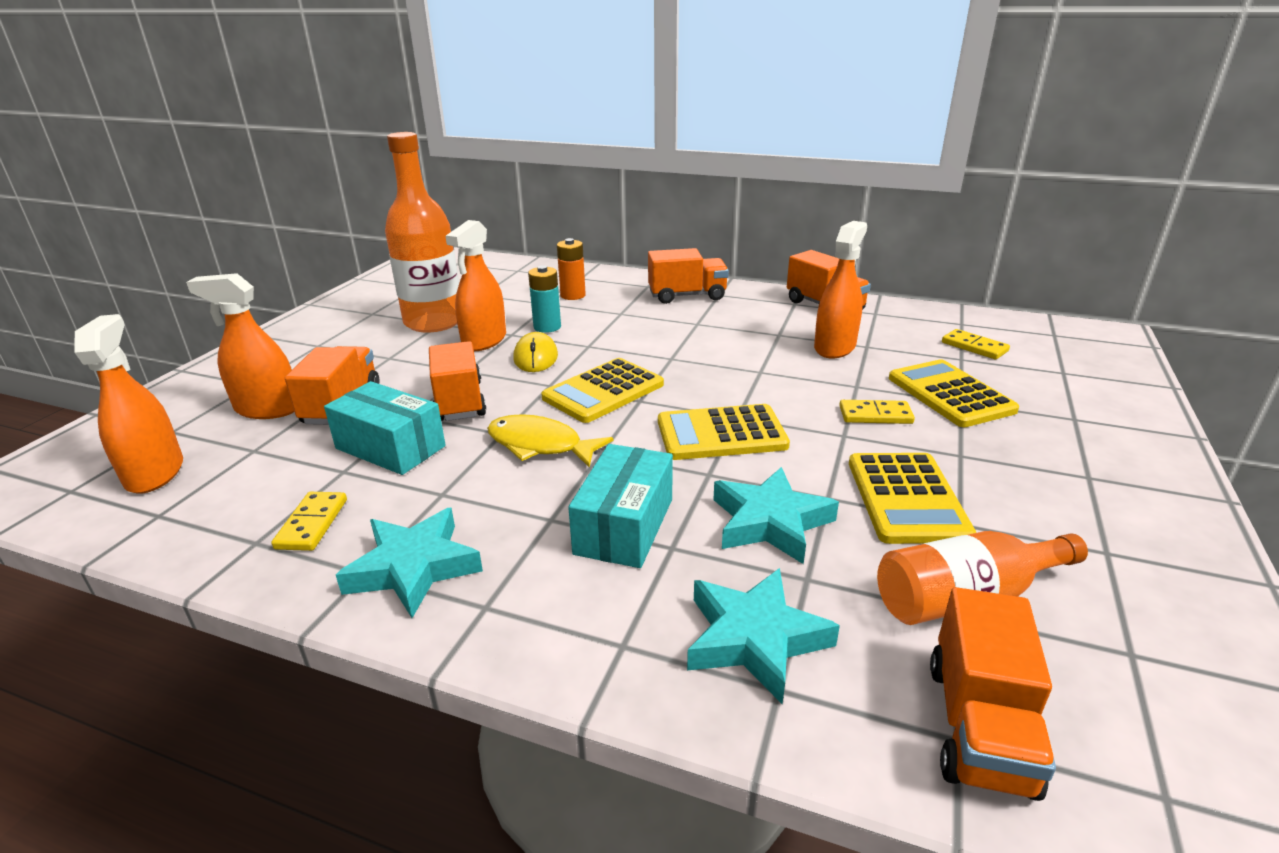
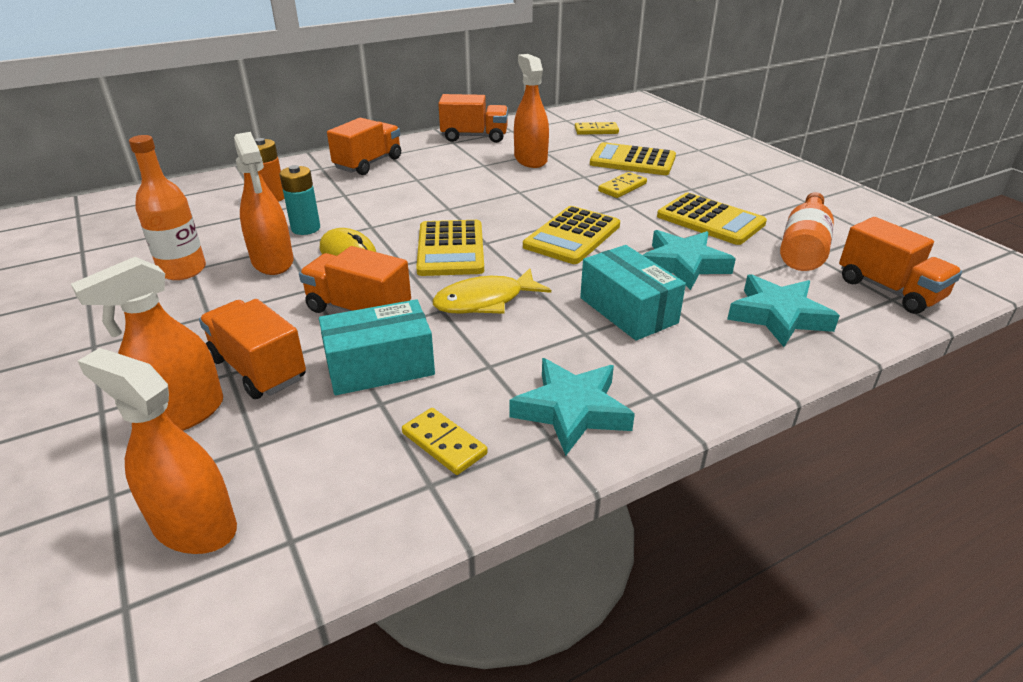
camera: 50 degrees left, 5 degrees up
orange bottle [385,132,459,333] -> orange bottle [129,135,206,280], size x0.65

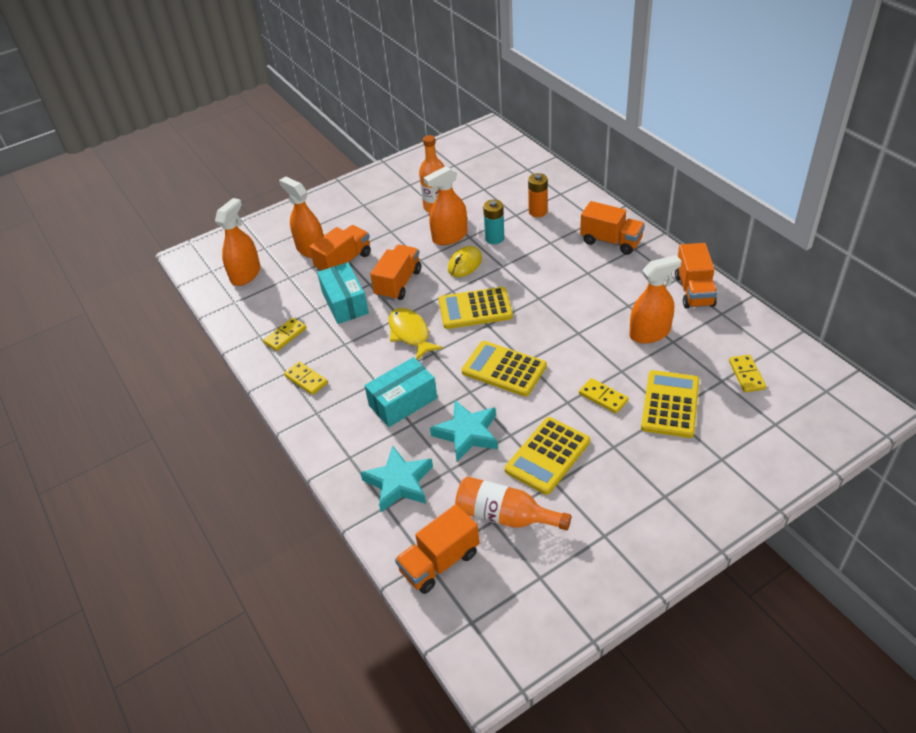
camera: 90 degrees right, 10 degrees up
turquoise star [510,358,635,456] -> yellow domino [284,362,328,395]

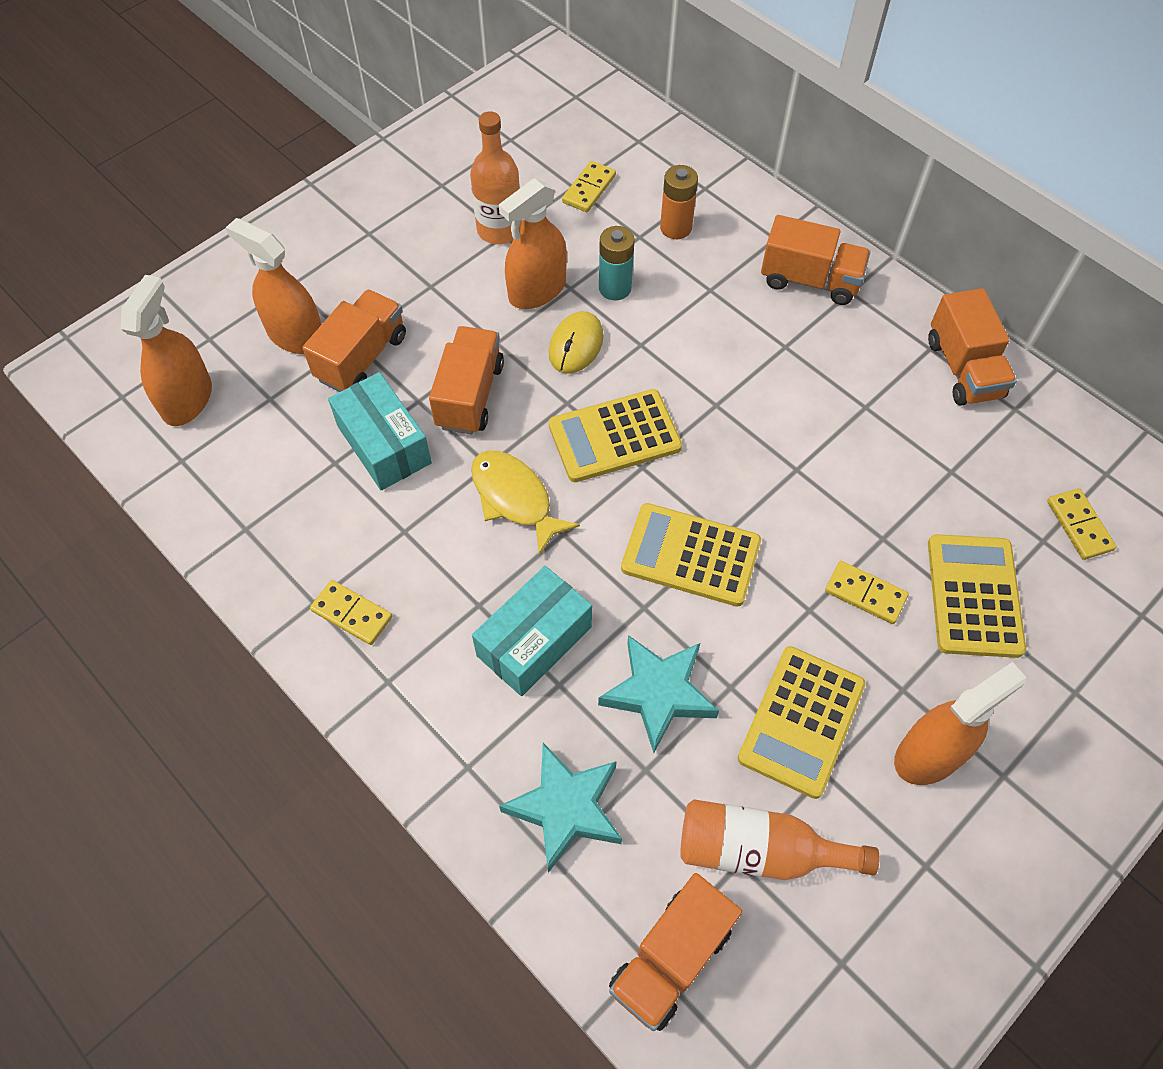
camera: 15 degrees left, 15 degrees up
yellow domino [263,318,306,351] -> yellow domino moved to [562,161,616,212]
orange spray bottle [629,255,682,344] -> orange spray bottle moved to [894,662,1027,785]

